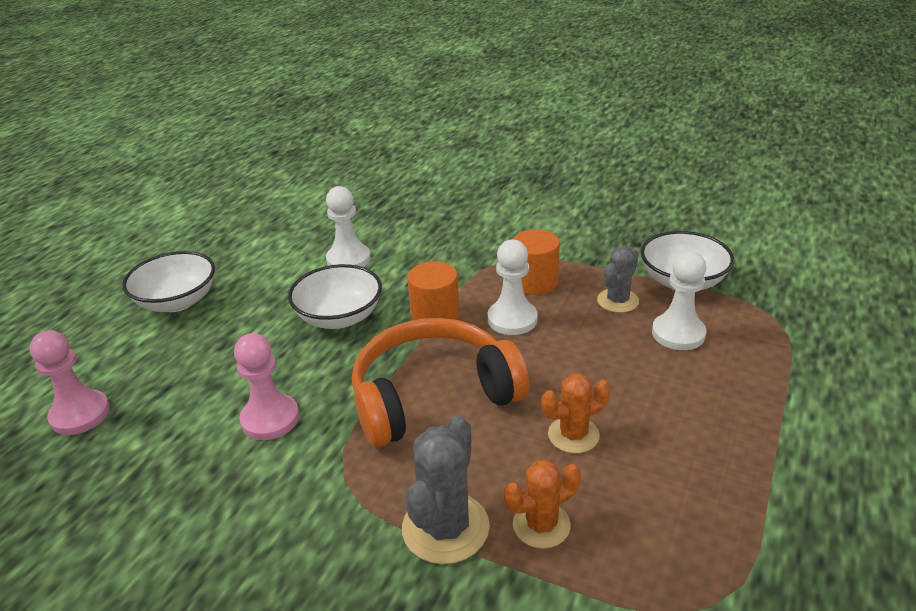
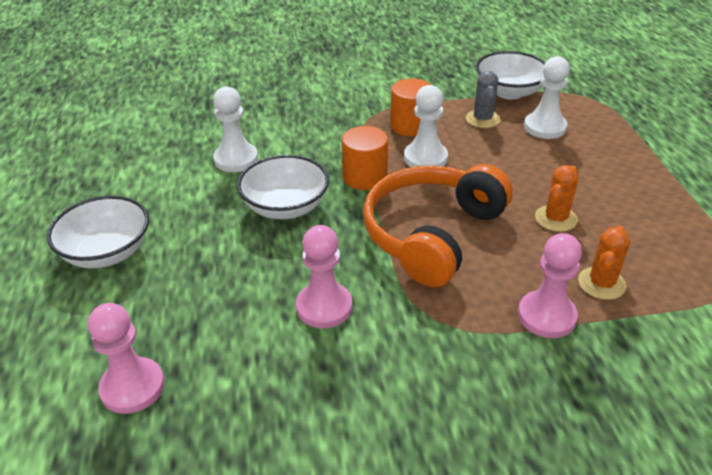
camera: 35 degrees left, 5 degrees up
grey cactus [402,416,490,564] -> pink pawn [518,233,582,338]

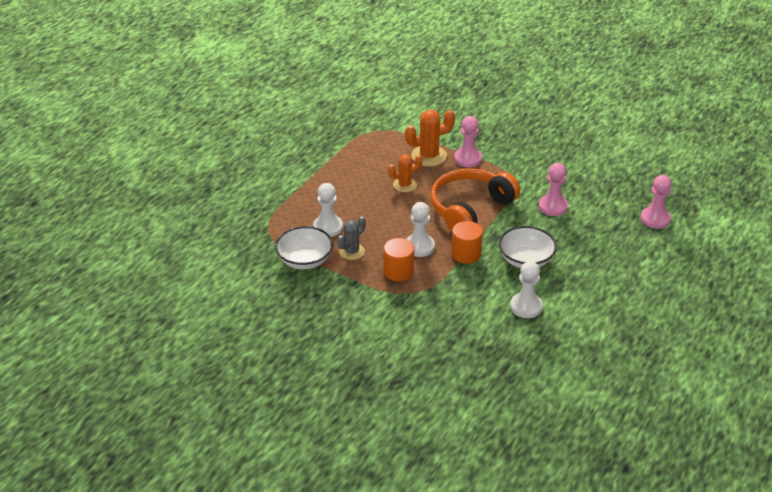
camera: 140 degrees left, 0 degrees up
white bowl [47,196,149,268] -> none
orange headphones [363,164,513,287] -> orange headphones turned 150 degrees clockwise [430,168,520,231]
orange cactus [578,225,630,300] -> orange cactus [405,110,455,166], size x1.53

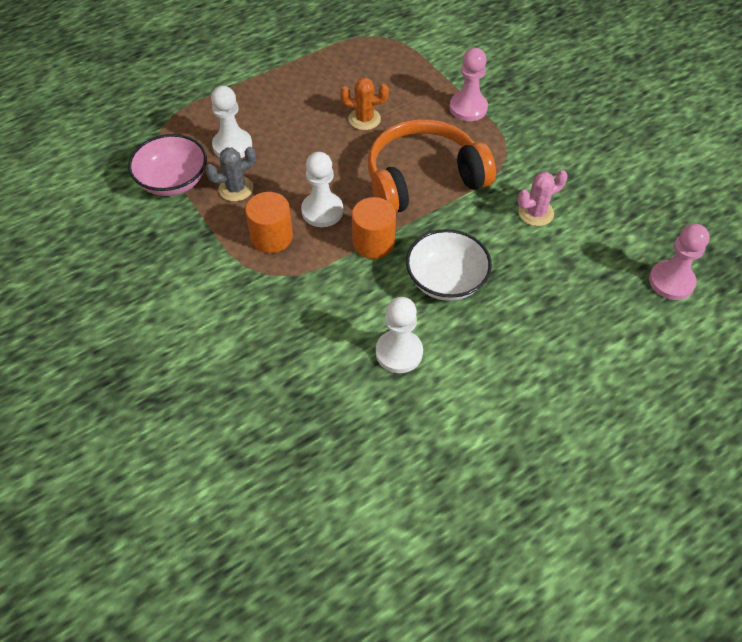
camera: 25 degrees right, 15 degrees up
white bowl [275,226,333,269] -> pink bowl [128,134,207,196]
orange cactus [405,110,455,166] -> none
pink pawn [539,163,568,216] -> pink cactus [518,170,567,226]

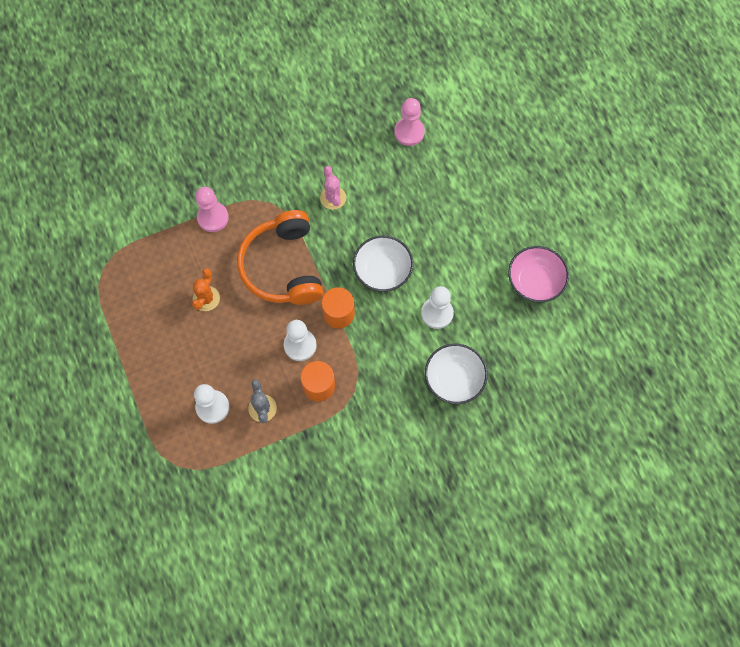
camera: 80 degrees left, 15 degrees up
pink bowl [128,134,207,196] -> pink bowl moved to [508,246,569,302]
none -> white bowl [425,344,488,404]

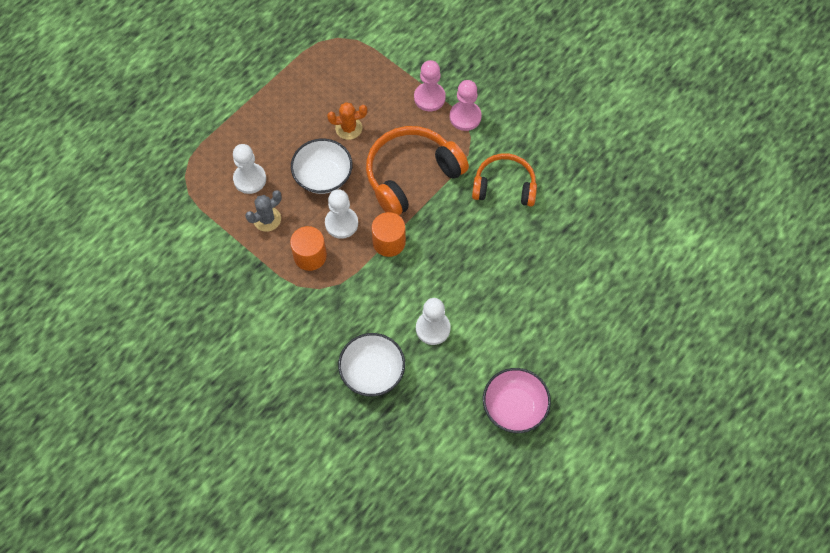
camera: 65 degrees right, 5 degrees down
pink cactus [320,166,346,210] -> orange headphones [472,153,537,207]
white bowl [353,236,413,292] -> white bowl moved to [291,139,353,194]
pink pawn [394,98,425,146] -> pink pawn moved to [450,80,482,131]

